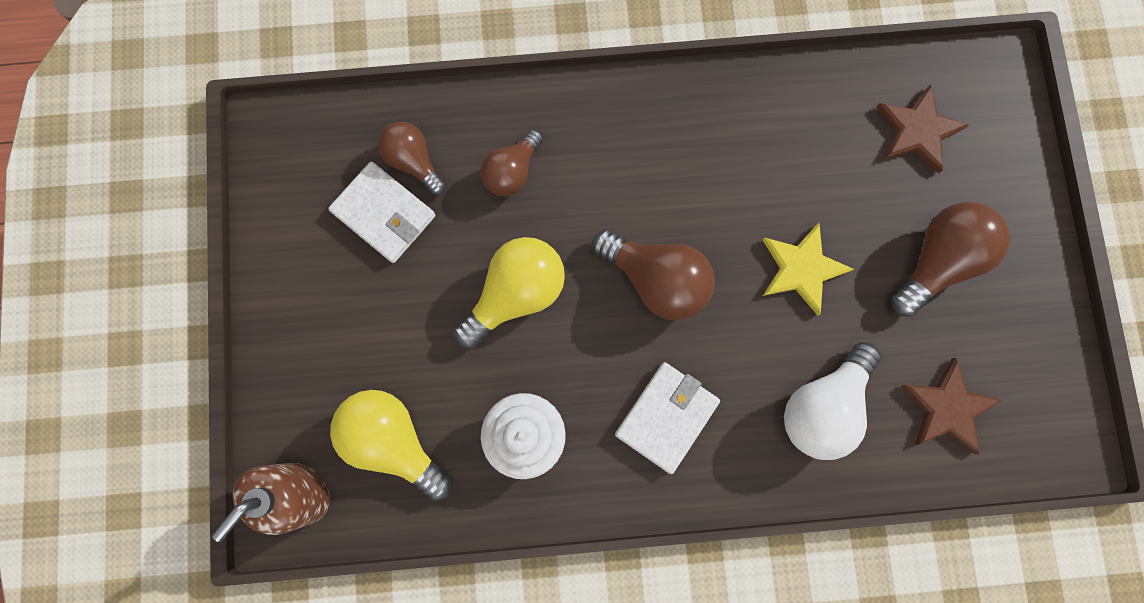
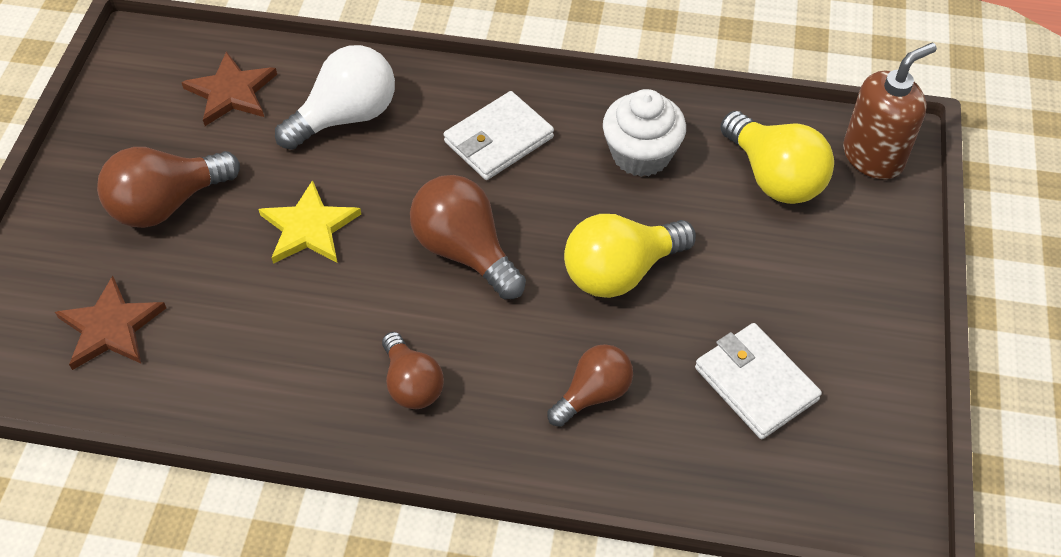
camera: 165 degrees left, 25 degrees down
brown light bulb [378,122,446,195] -> brown light bulb moved to [382,332,444,409]

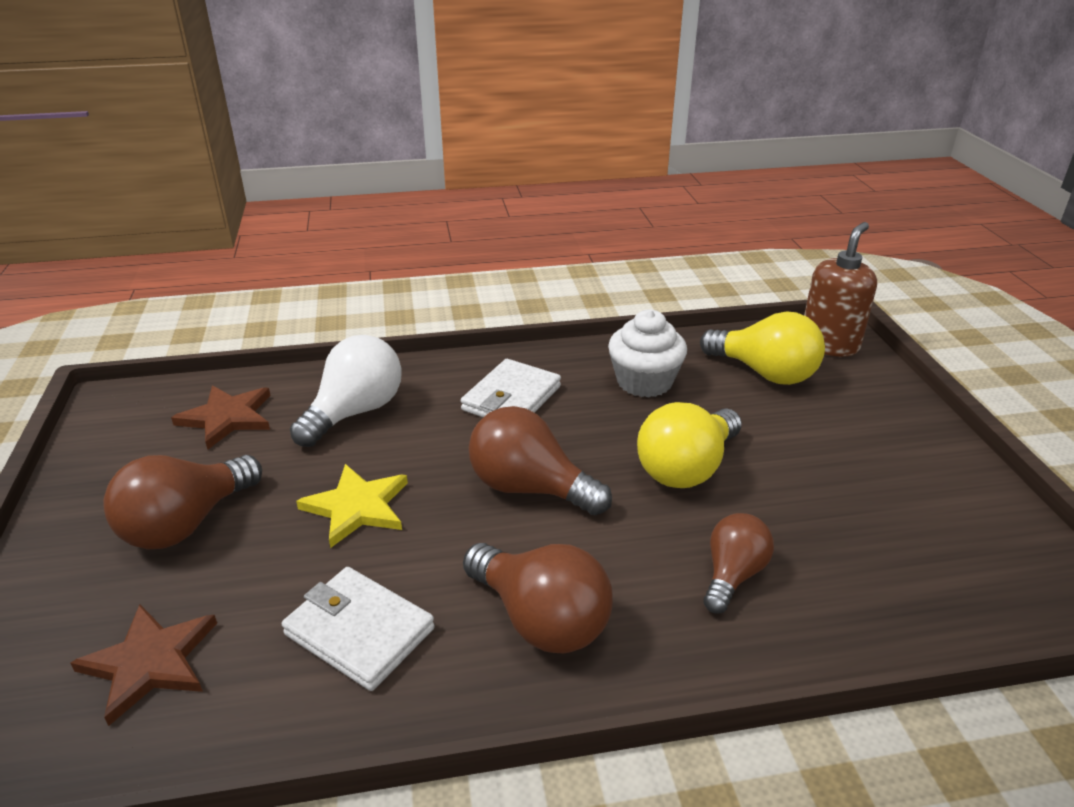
camera: 20 degrees left, 20 degrees down
brown light bulb [382,332,444,409] -> brown light bulb [463,543,613,653], size x1.55
white wallet [695,323,822,439] -> white wallet moved to [282,567,435,691]

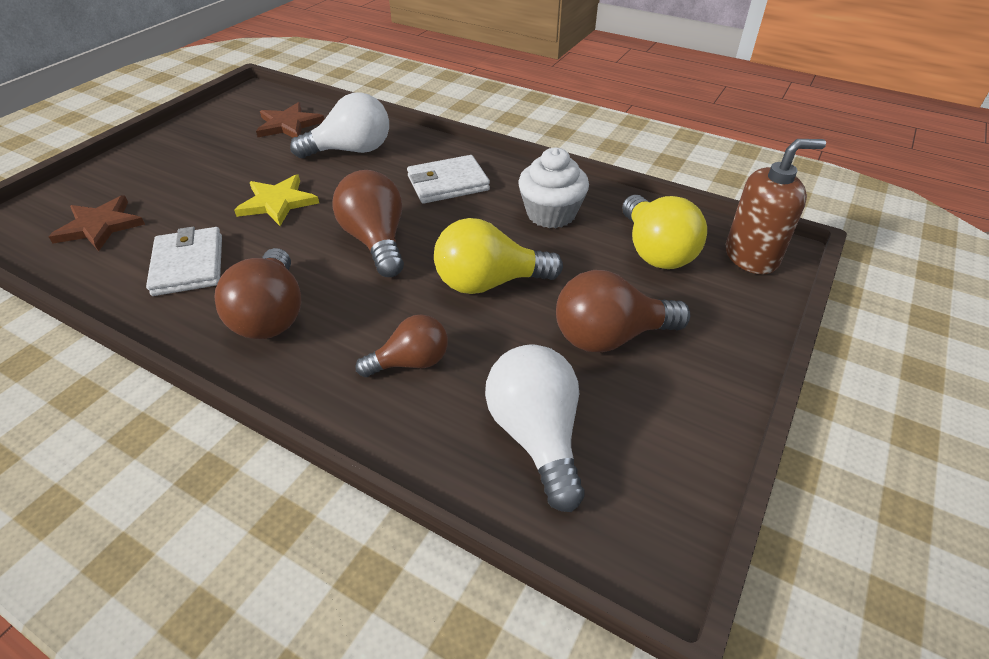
camera: 40 degrees right, 10 degrees up
brown light bulb [103,455,262,550] -> brown light bulb moved to [556,270,690,353]
none -> white light bulb [485,344,585,512]

